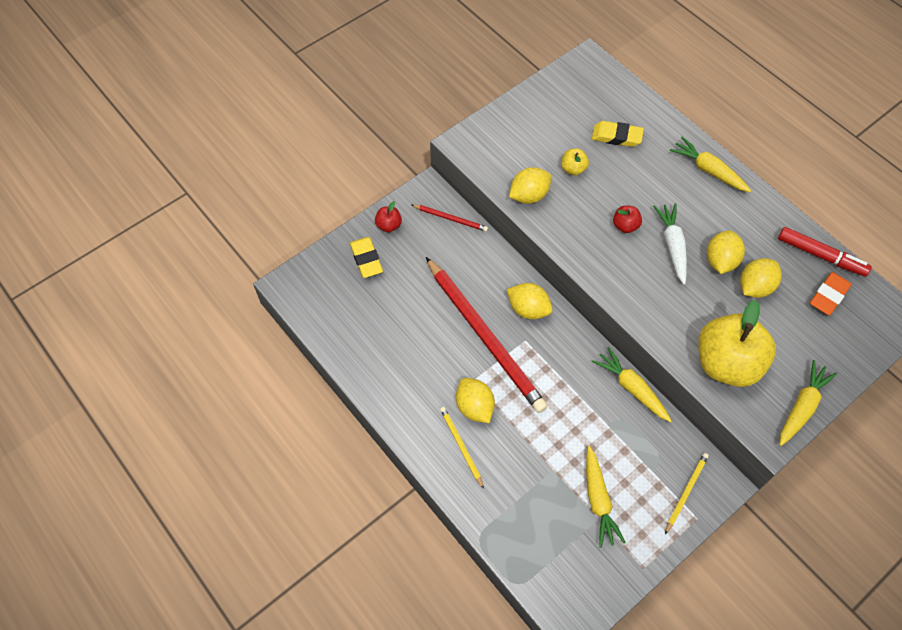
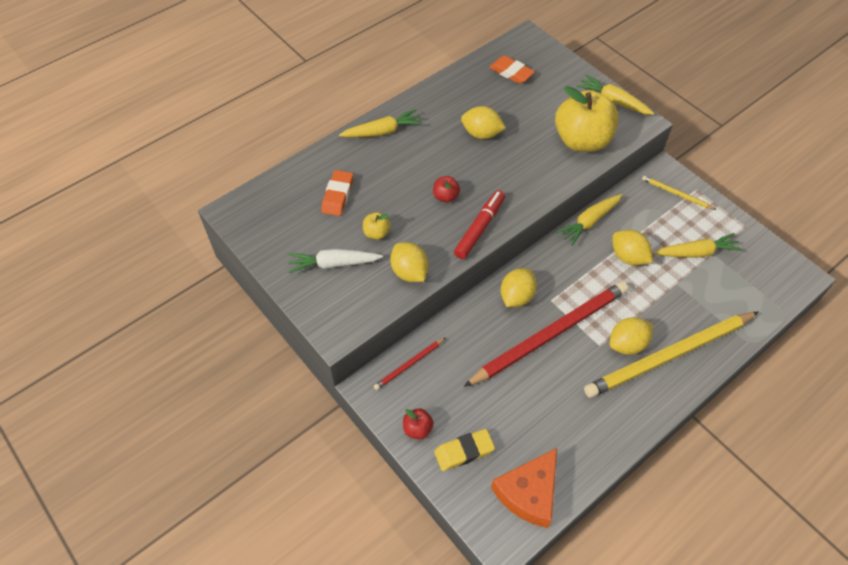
camera: 90 degrees left, 5 degrees down
red pencil [411,204,488,232] -> red pencil turned 150 degrees counterclockwise [374,338,445,390]
yellow pencil [440,407,484,489] -> yellow pencil [584,312,758,398], size x2.32
yellow eraser [592,121,644,147] -> orange eraser [321,170,353,216]
white carrot [653,203,687,285] -> white carrot moved to [288,249,383,273]
yellow carrot [670,137,751,192] -> yellow carrot turned 150 degrees counterclockwise [339,109,423,137]
yellow lemon [740,258,782,298] -> yellow lemon moved to [612,230,653,265]
red marker [778,227,872,277] -> red marker moved to [454,190,505,259]
none -> orange cheese [491,448,557,528]

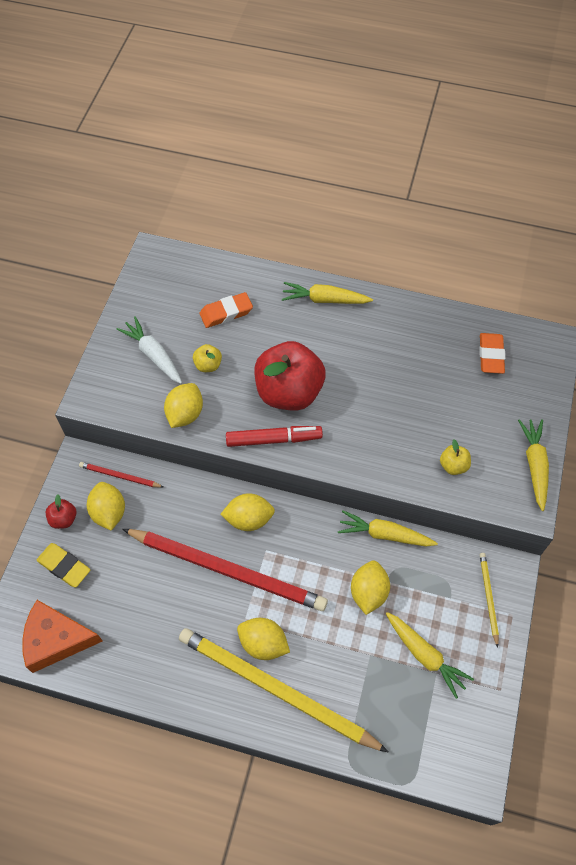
camera: 55 degrees right, 5 degrees up
yellow carrot [339,109,423,137] -> yellow carrot turned 150 degrees clockwise [282,282,373,304]
red apple [433,176,460,203] -> red apple [254,341,325,410], size x2.38
yellow lemon [461,106,506,139] -> yellow lemon moved to [87,482,125,530]
yellow apple [555,86,619,152] -> yellow apple [440,440,471,475], size x0.42

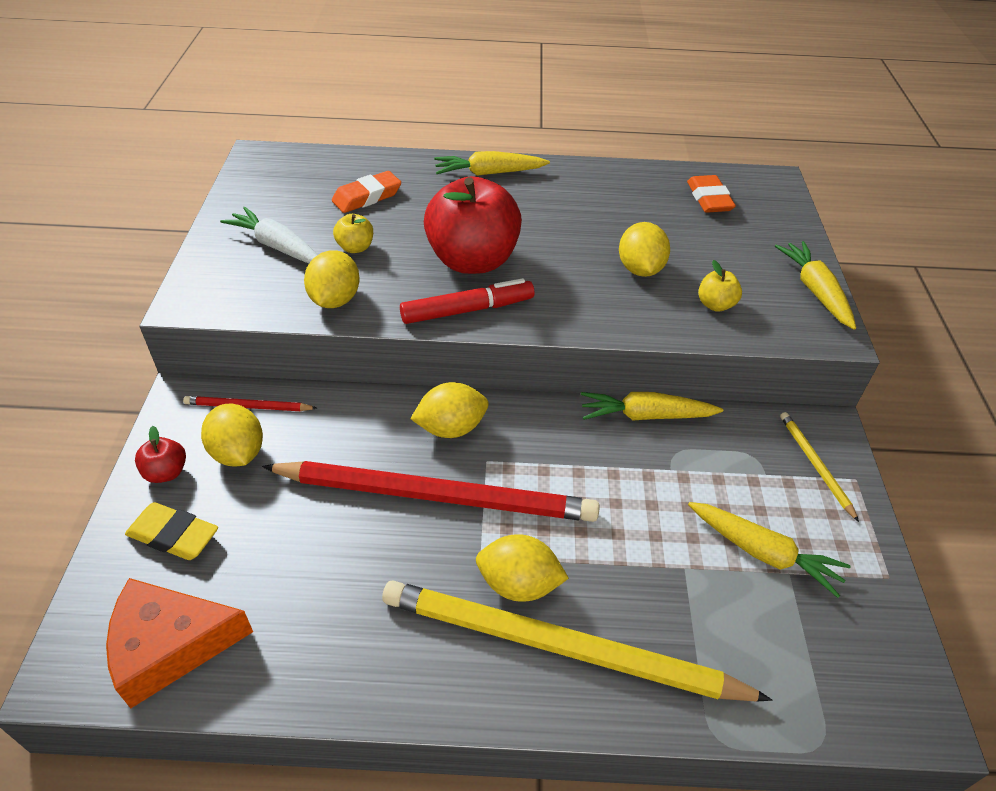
camera: 15 degrees left, 15 degrees down
yellow lemon [351,560,390,615] -> yellow lemon moved to [619,222,670,277]

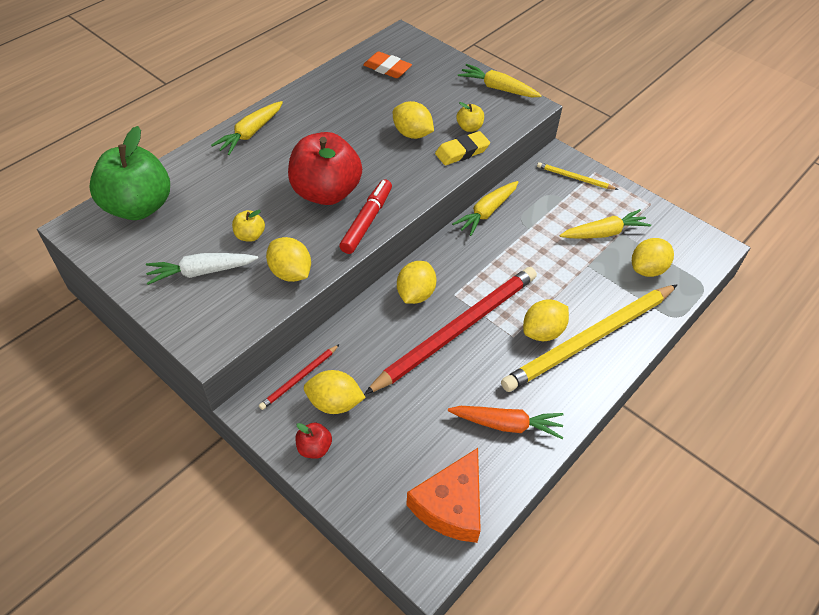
camera: 50 degrees left, 5 degrees up
yellow eraser [125,502,218,560] -> yellow eraser moved to [435,131,490,165]
orange eraser [332,171,401,213] -> none
none -> green apple [89,126,170,220]
none -> orange carrot [448,406,564,439]
none -> yellow lemon [632,238,674,277]

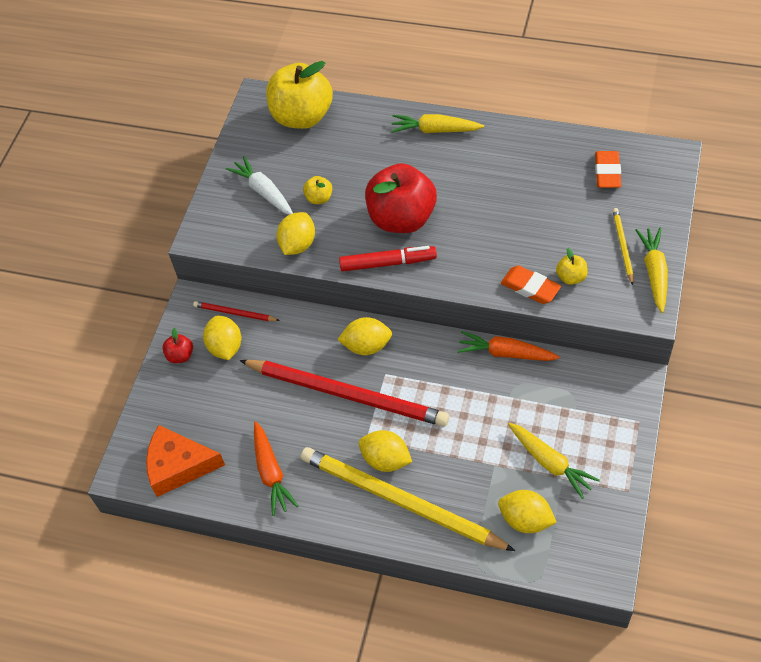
camera: 70 degrees right, 5 degrees up
green apple [89,126,170,220] -> yellow apple [266,61,333,129]
yellow lemon [393,101,434,139] -> none
yellow eraser [435,131,490,165] -> orange eraser [501,266,561,304]
yellow carrot [452,181,518,236] -> orange carrot [457,331,560,361]
yellow pencil [537,162,618,190] -> yellow pencil moved to [613,208,634,285]

